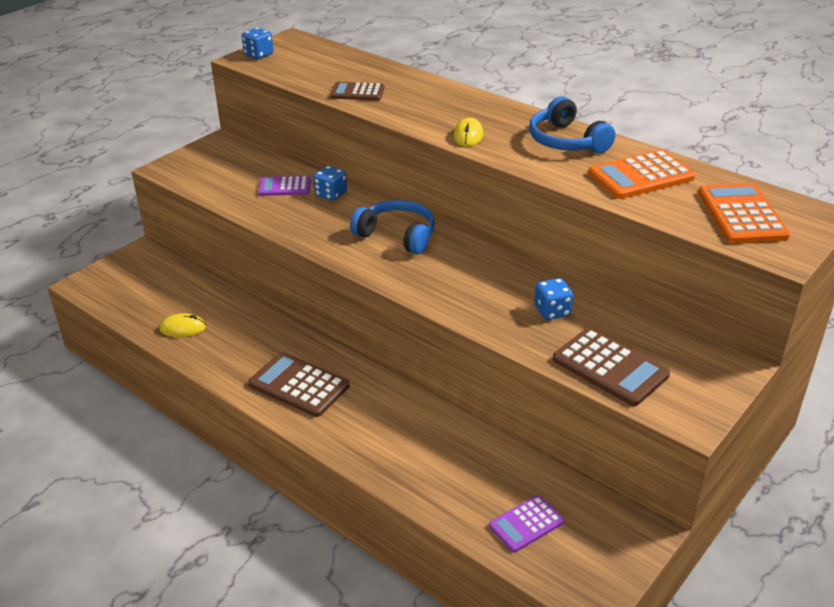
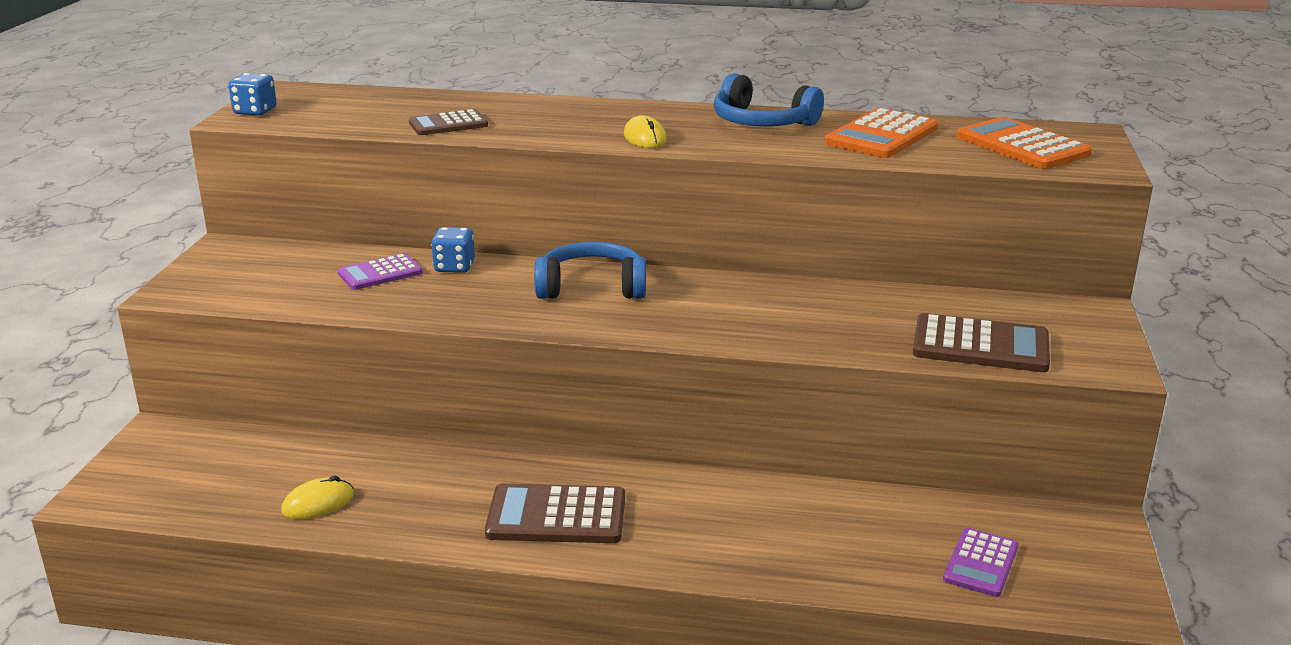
camera: 30 degrees left, 10 degrees down
blue dice [534,278,573,320] -> none

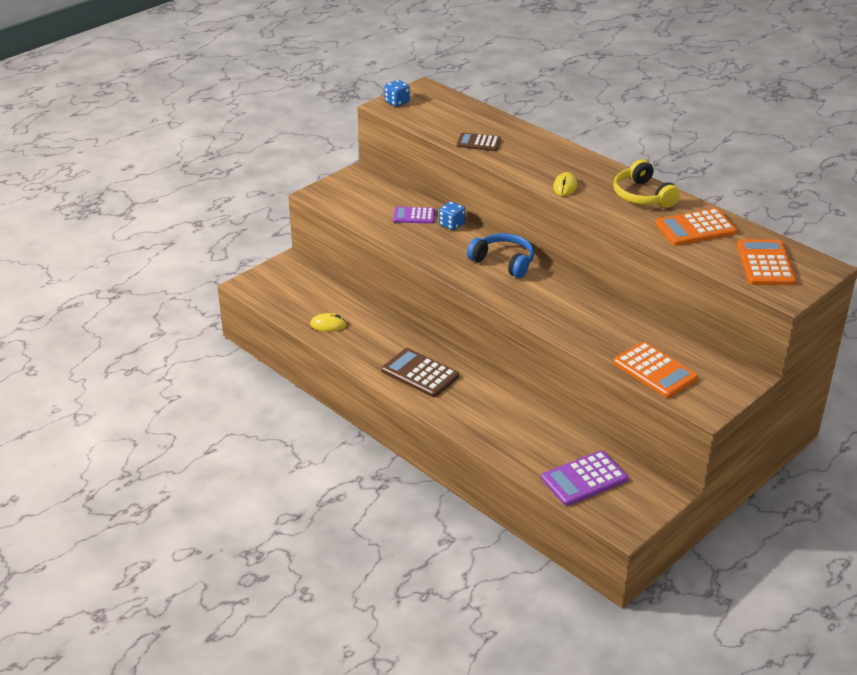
camera: 35 degrees right, 10 degrees up
blue headphones [714,73,824,126] -> yellow headphones [613,159,680,208]
brown calculator [913,313,1050,372] -> orange calculator [613,342,698,398]
purple calculator [943,528,1018,597] -> purple calculator [541,450,628,506], size x1.56

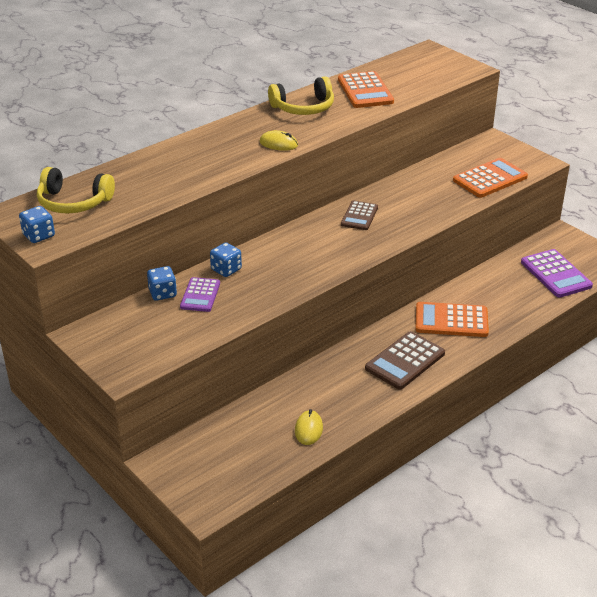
camera: 85 degrees left, 0 degrees up
brown calculator [457,133,501,151] -> brown calculator moved to [341,201,378,230]
blue headphones [467,233,534,278] -> none
orange calculator [737,239,796,285] -> orange calculator moved to [415,302,489,337]
none -> yellow headphones [37,167,115,213]
none -> blue dice [147,266,177,301]

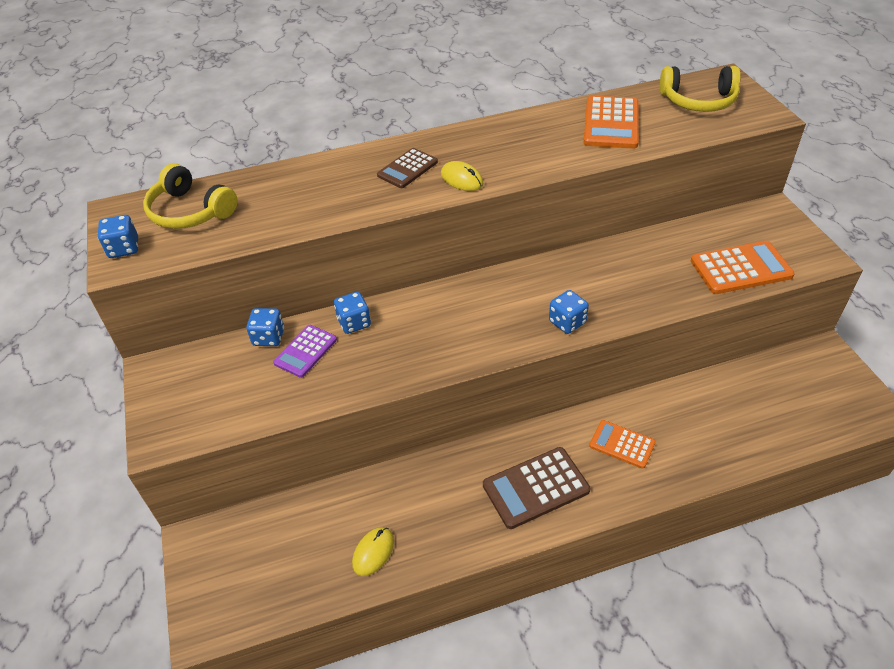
camera: 25 degrees right, 10 degrees up
yellow headphones [268,77,334,115] -> yellow headphones moved to [660,66,741,112]
brown calculator [341,201,378,230] -> brown calculator moved to [377,148,438,188]
orange calculator [415,302,489,337] -> orange calculator [589,420,656,469], size x0.64
purple calculator [521,249,593,298] -> none
none -> blue dice [549,290,589,334]

